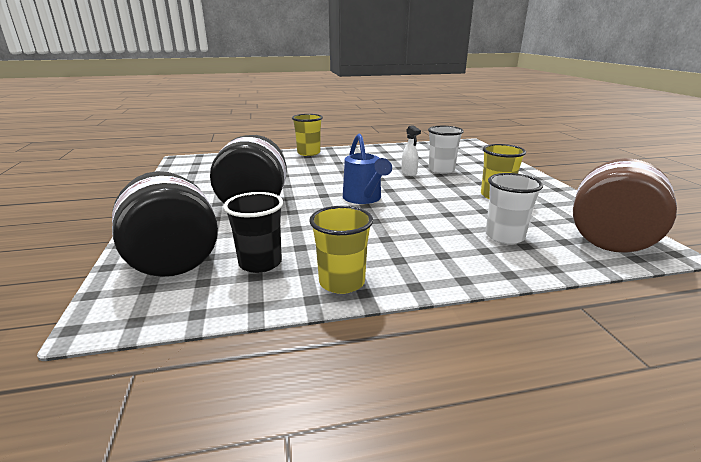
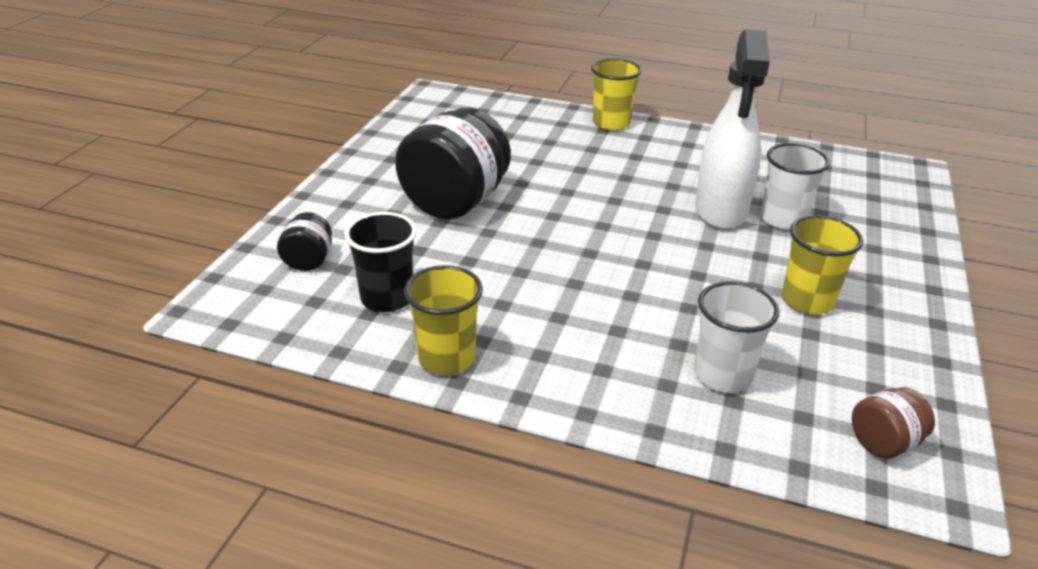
camera: 30 degrees right, 10 degrees up
black jar [112,171,218,277] -> black jar [277,212,332,271], size x0.46
blue watering can [343,133,392,204] -> none
white spray bottle [401,125,421,176] -> white spray bottle [695,29,770,230], size x2.30
brown jar [573,158,677,253] -> brown jar [852,387,935,459], size x0.46

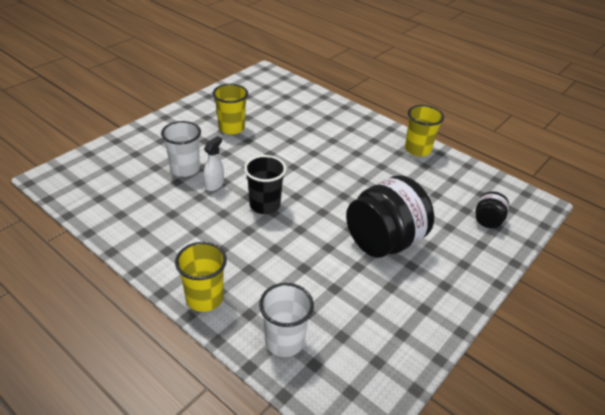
camera: 160 degrees left, 5 degrees up
black cup [344,212,417,312] -> black cup moved to [244,155,286,214]
white cup [694,281,779,393] -> white cup moved to [259,283,314,357]
white spray bottle [695,29,770,230] -> white spray bottle [203,136,224,191], size x0.44
brown jar [852,387,935,459] -> none

